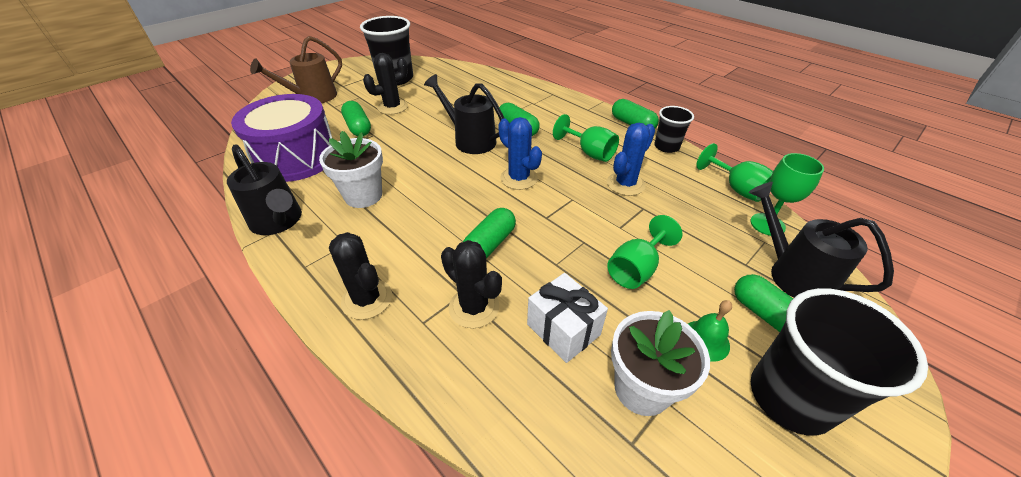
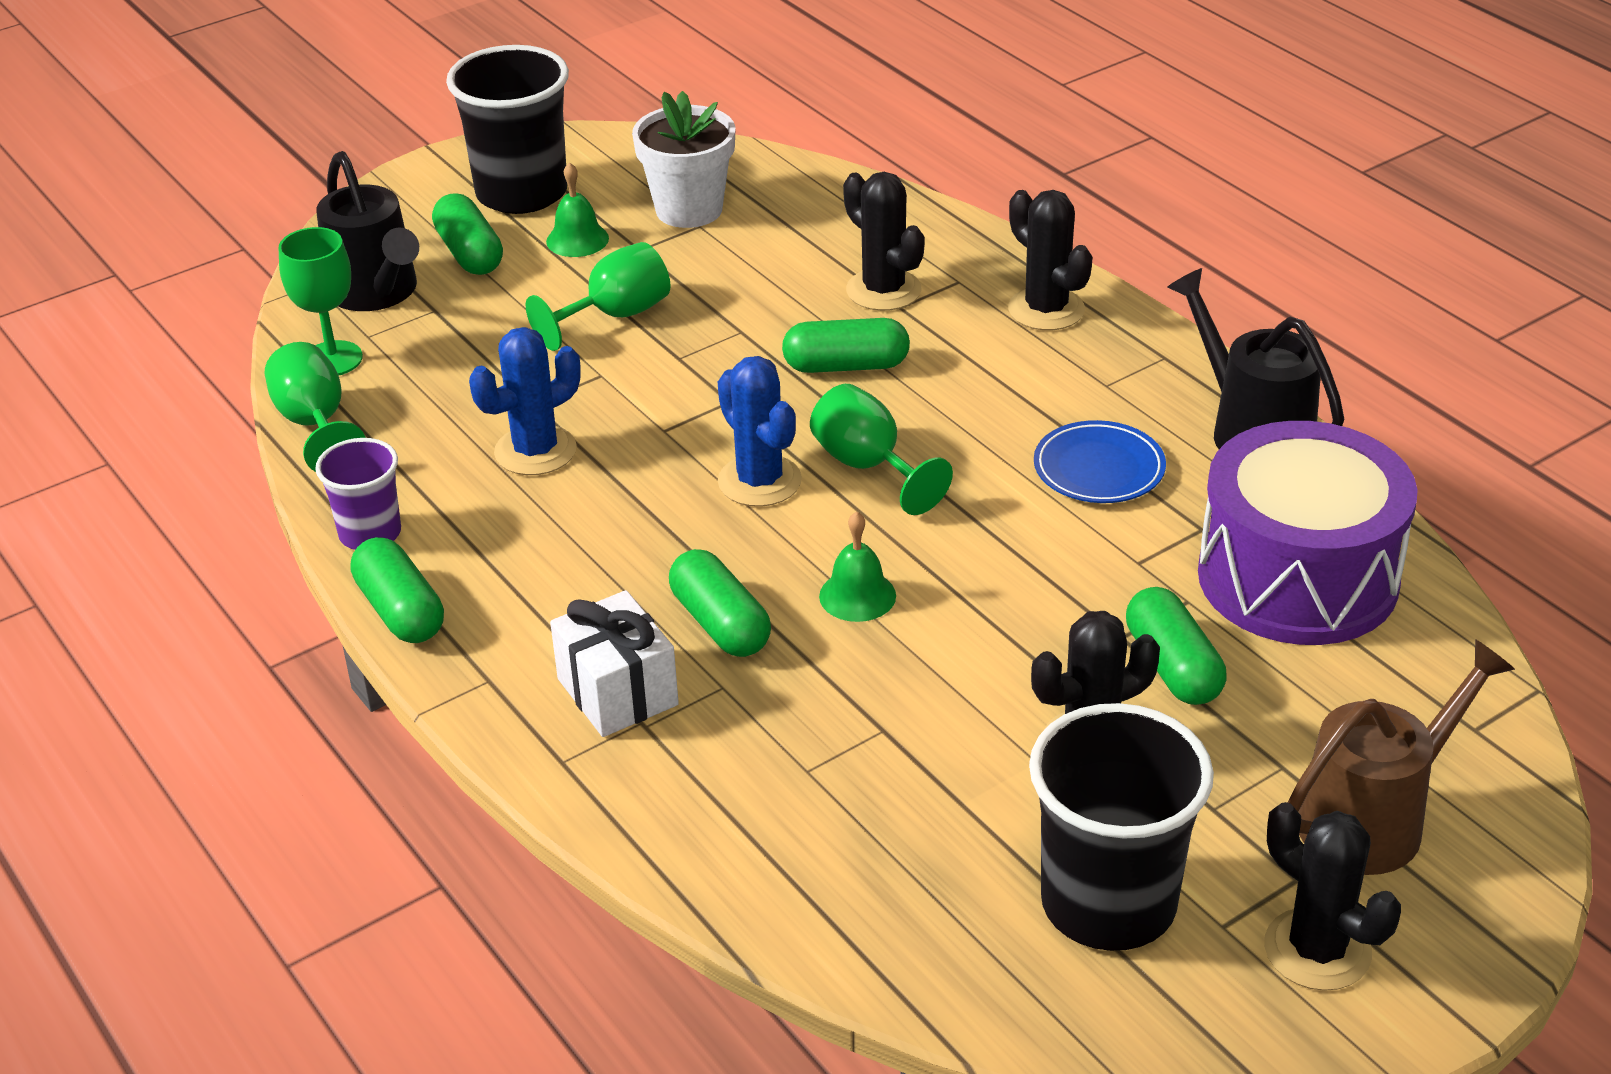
camera: 170 degrees left, 5 degrees down
white flower pot [319,131,383,208] -> blue plate [1034,420,1166,503]
black watering can [424,74,504,154] -> green bell [819,511,896,622]
green capsule [463,208,516,258] -> green capsule turned 45 degrees clockwise [782,318,910,373]
white gift [527,273,608,363] -> white gift moved to [550,590,679,737]
green goblet [553,114,619,162] -> green goblet moved to [810,384,953,515]
black cup [654,106,694,153] -> purple cup [315,438,401,550]
none -> black cactus [1264,802,1401,991]

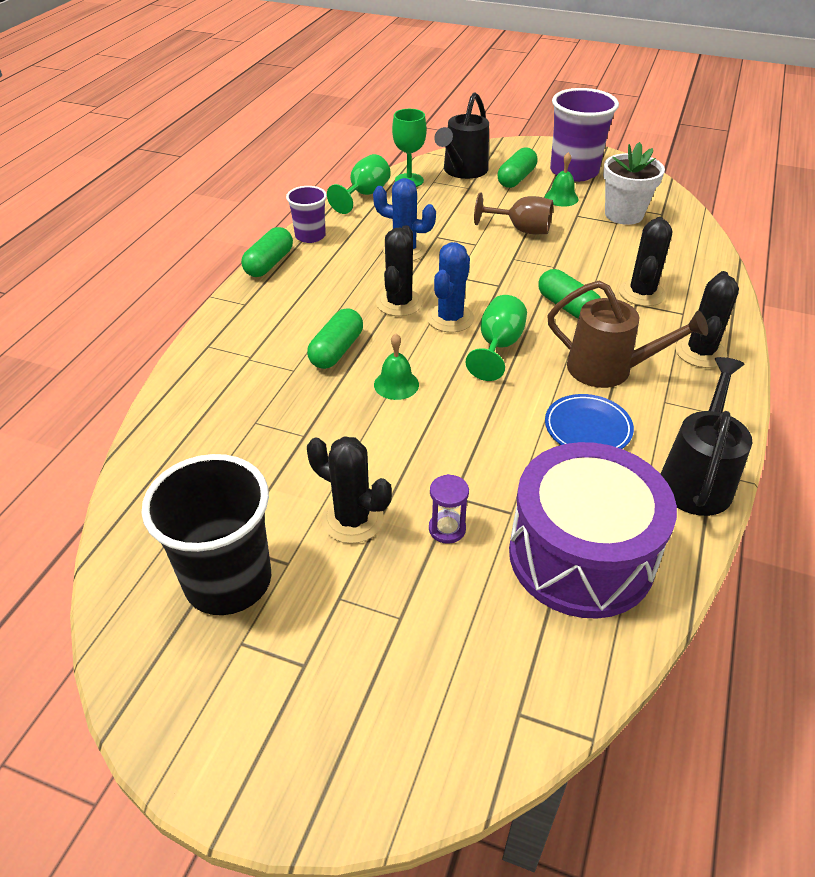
camera: 55 degrees right, 5 degrees up
black cup [446,45,569,214] -> purple cup [550,88,619,182]
green goblet [526,242,670,351] -> brown goblet [474,192,553,234]
white gift [550,590,679,737] -> none
green capsule [1126,587,1226,705] -> purple hourglass [429,474,469,544]
black cactus [1264,802,1401,991] -> black cactus moved to [376,225,423,316]
brown watering can [1287,639,1515,875] -> brown watering can moved to [547,281,708,388]

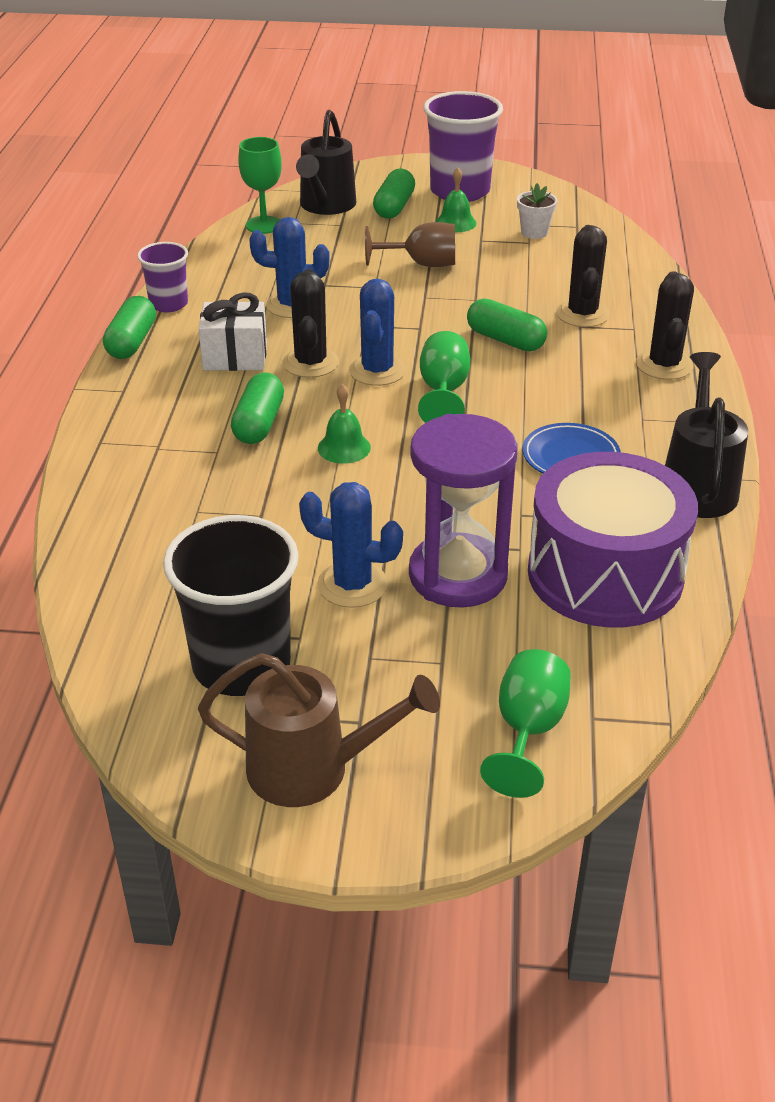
camera: 15 degrees left, 5 degrees down
black cactus [307,436,392,544] -> blue cactus [299,482,403,608]
green goblet [327,154,391,214] -> green goblet moved to [480,649,571,798]
purple hourglass [429,474,469,544] -> purple hourglass [409,414,518,608], size x2.39
brown watering can [547,281,708,388] -> brown watering can moved to [198,653,440,807]
white flower pot [603,142,665,225] -> white flower pot [517,183,557,239], size x0.58
none -> white gift [198,292,267,371]

